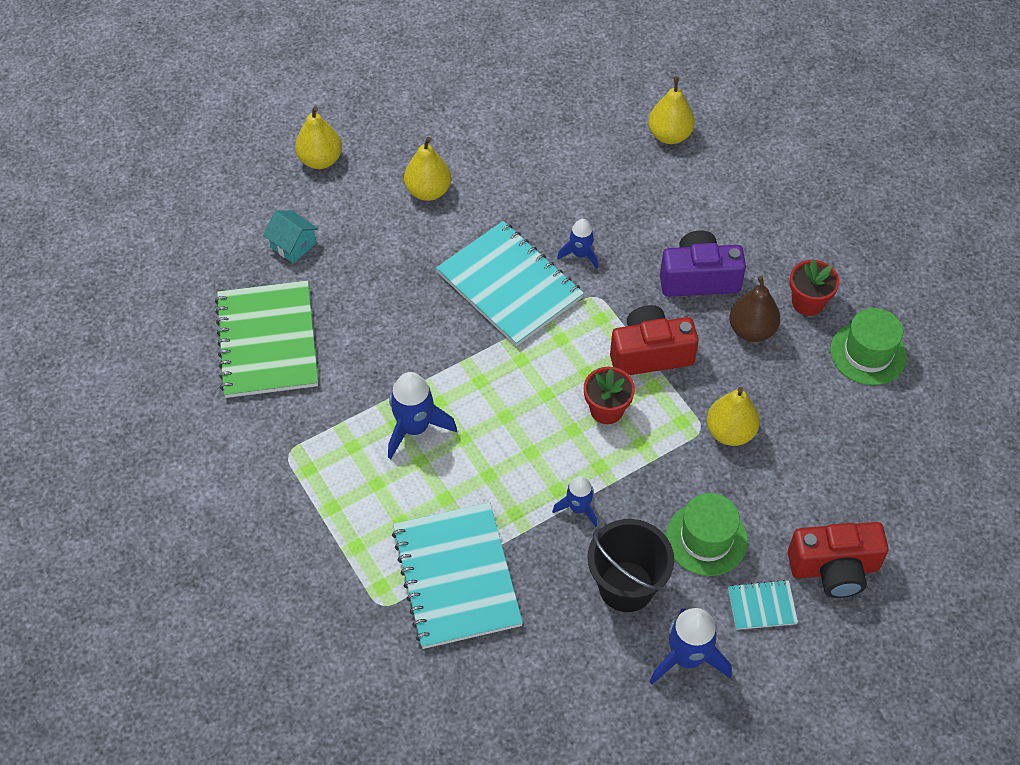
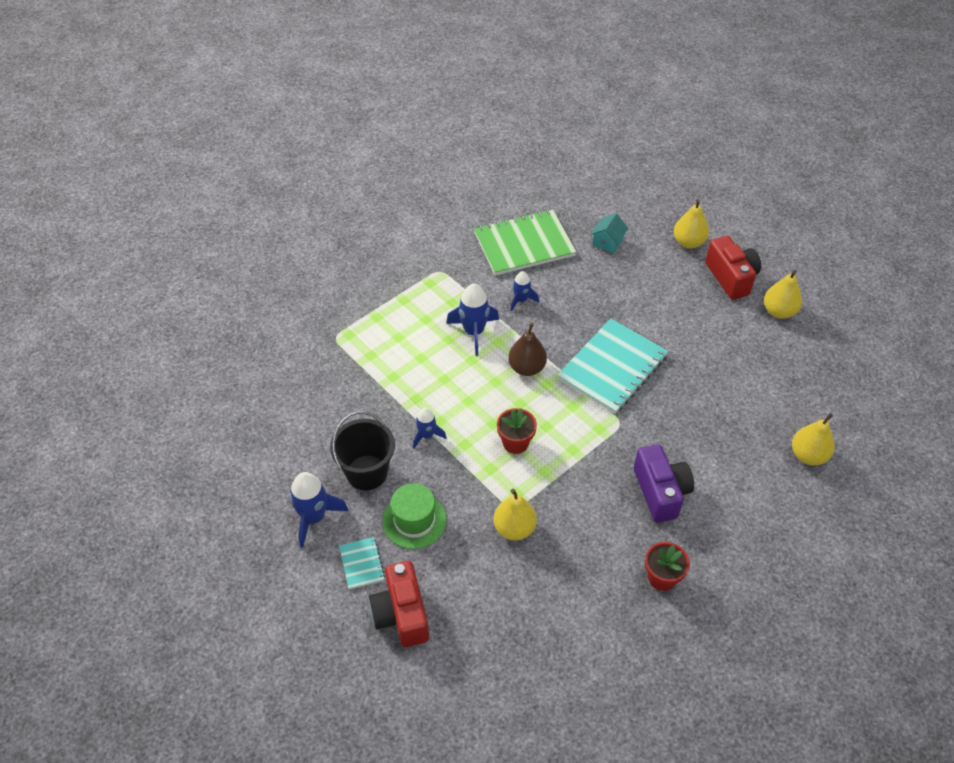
camera: 80 degrees right, 5 degrees down
turquoise notebook [392,502,523,649] -> none
yellow pear [404,137,451,201] -> yellow pear moved to [764,270,802,319]
blue rocket [557,219,598,269] -> blue rocket moved to [510,271,539,312]
red camera [610,305,699,375] -> red camera moved to [705,236,761,300]
brown pear [729,276,780,342] -> brown pear moved to [508,323,547,376]
green hat [830,308,907,385] -> none

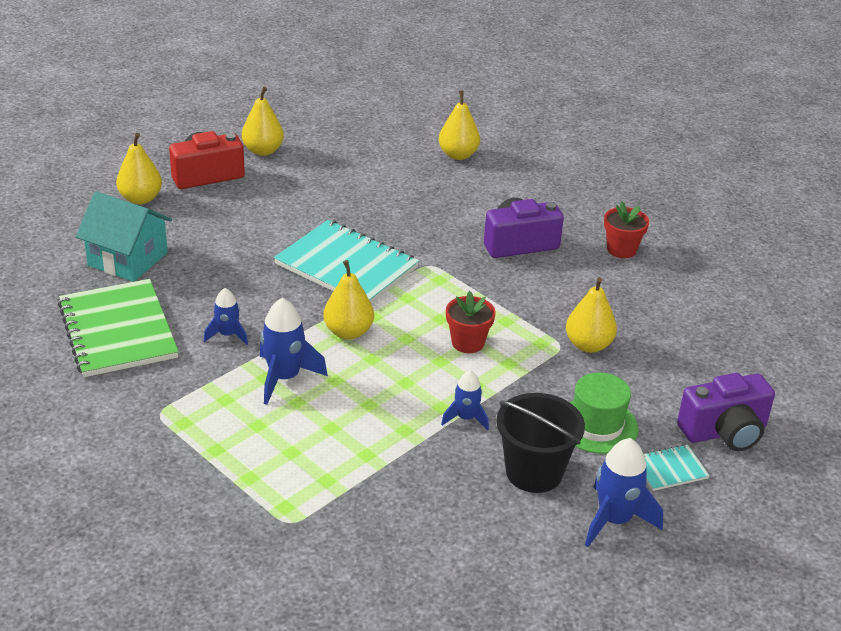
camera: 95 degrees left, 15 degrees down
red camera [369,561,429,647] -> purple camera [677,373,775,451]
brown pear [508,323,547,376] -> yellow pear [323,260,374,339]
turquoise house [590,213,629,254] -> turquoise house [75,191,172,282], size x1.77

